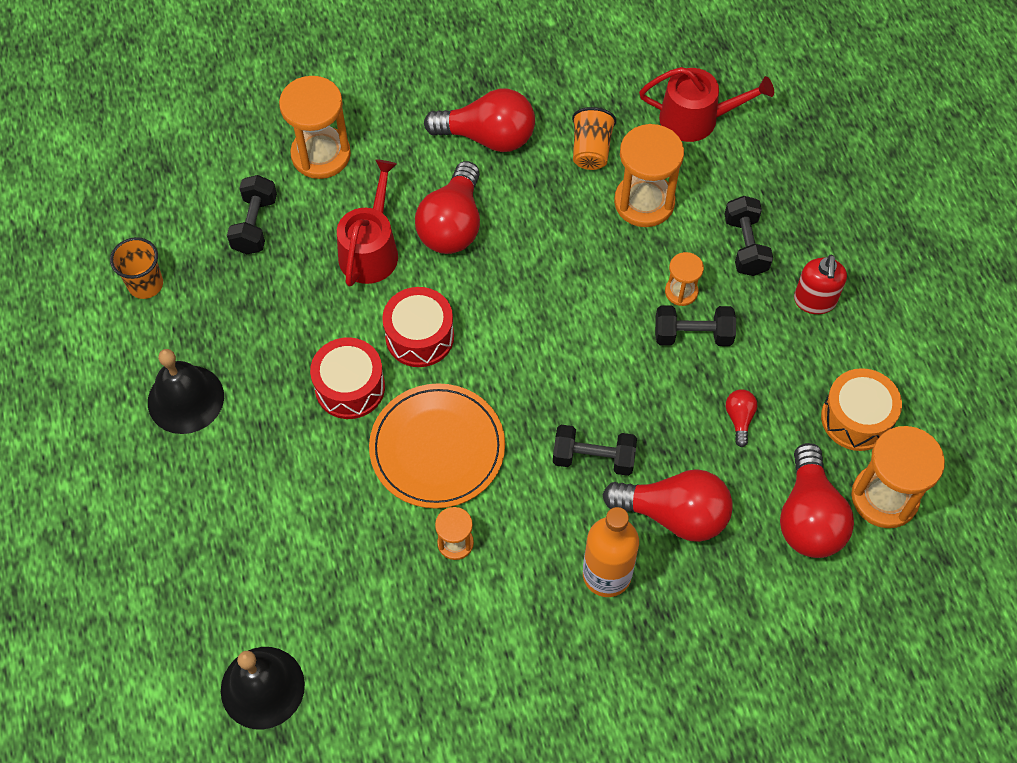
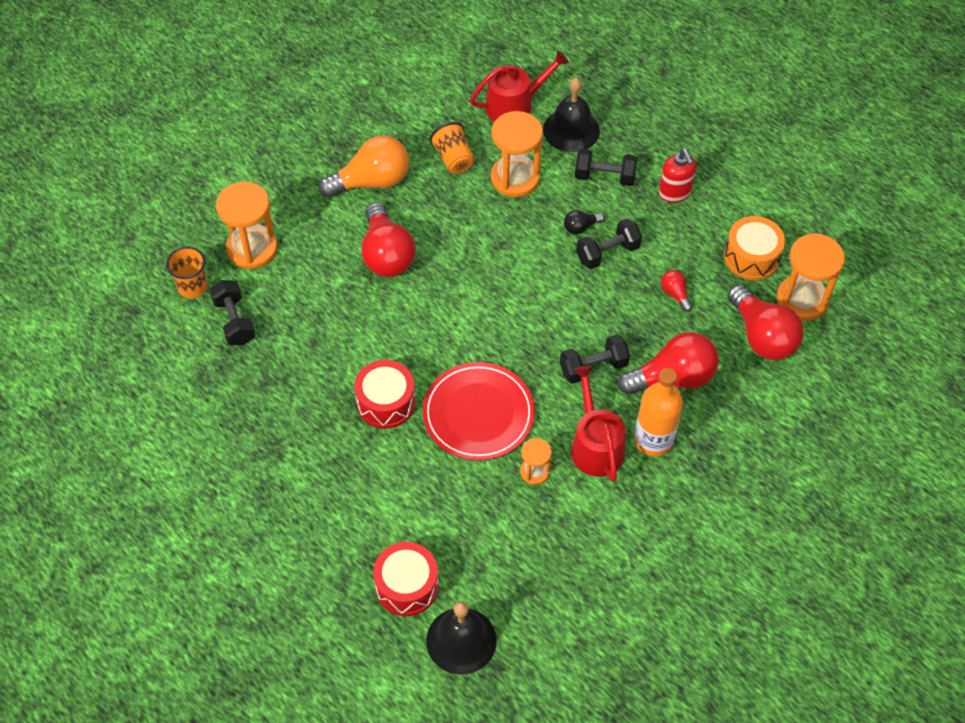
camera: 30 degrees left, 5 degrees down
orange cup [110,237,163,299] -> orange cup moved to [166,246,207,299]
black bell [148,349,224,434] -> black bell moved to [543,77,600,152]
red watering can [337,159,398,286] -> red watering can moved to [571,365,626,481]
orange plate [369,383,505,509] -> red plate [422,362,535,461]
red drum [382,287,454,367] -> red drum moved to [373,542,439,616]
red light bulb [424,89,535,152] -> orange light bulb [319,135,409,198]
orange hourglass [665,252,704,306] -> black light bulb [564,210,604,235]
black dumbbell [724,196,773,276] -> black dumbbell turned 45 degrees counterclockwise [575,149,637,186]

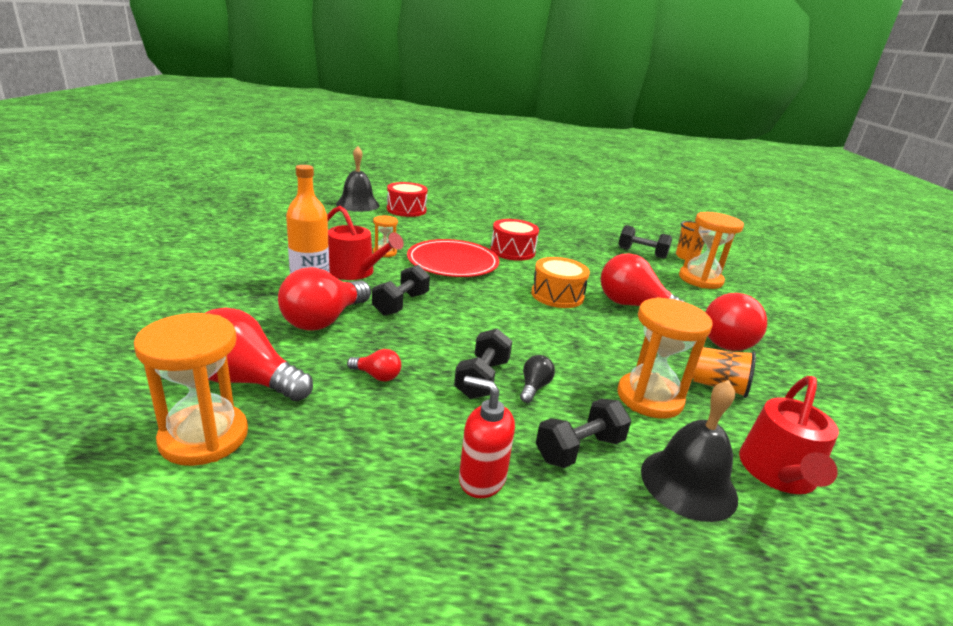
camera: 135 degrees right, 30 degrees down
orange light bulb [319,135,409,198] -> red light bulb [705,293,767,351]
orange drum [724,216,785,280] -> orange drum moved to [531,257,590,308]

